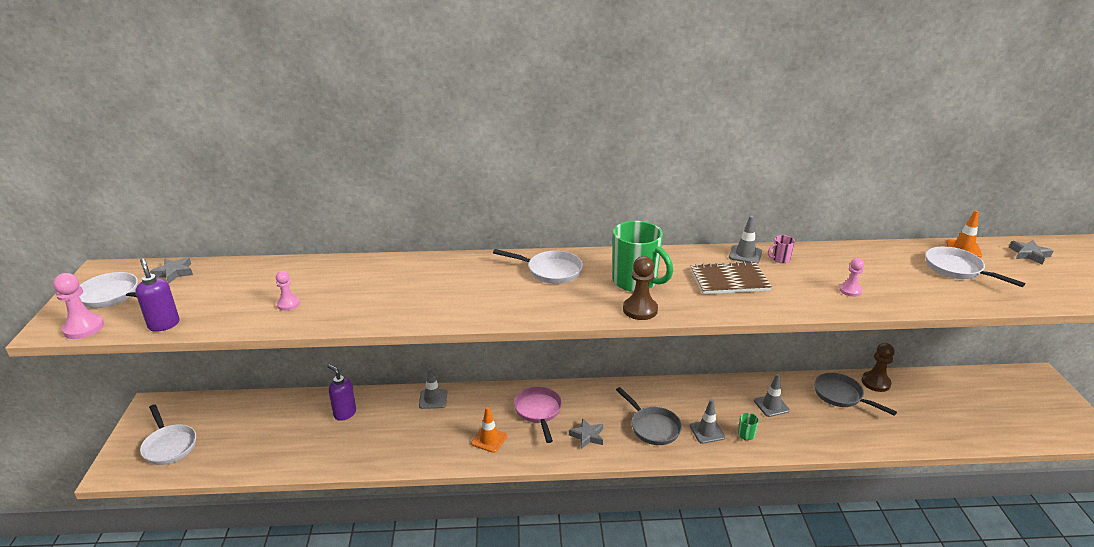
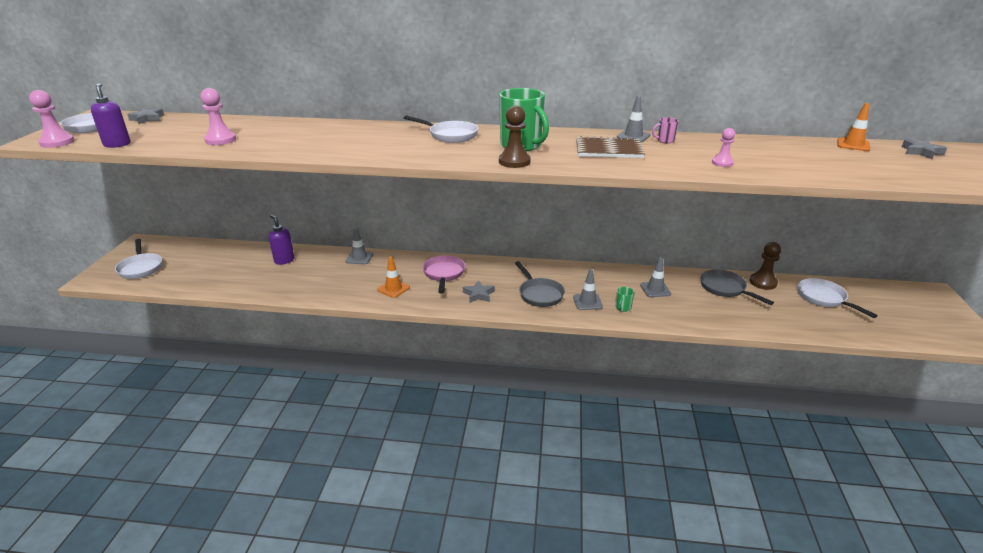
camera: 10 degrees right, 0 degrees up
pink pawn [276,271,300,311] -> pink pawn [201,88,236,145], size x1.57
white pan [926,246,1025,287] -> white pan moved to [798,278,878,318]

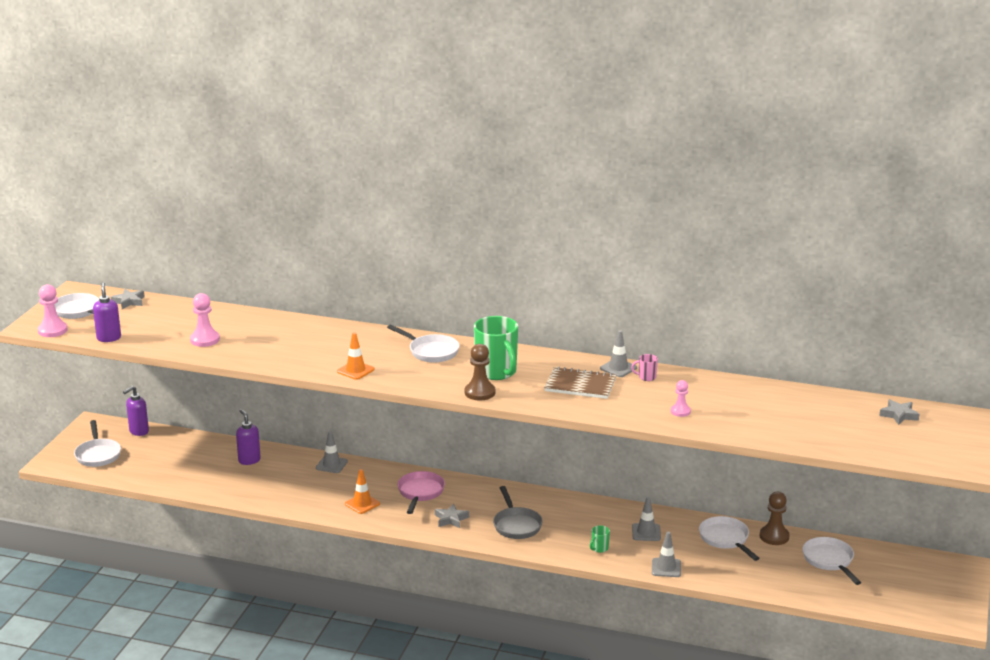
camera: 10 degrees right, 5 degrees down
grey traffic cone [573,269,603,310] -> grey traffic cone moved to [652,532,681,577]
grey pan [700,269,774,305] -> white pan [699,516,760,561]
orange traffic cone [837,103,870,151] -> orange traffic cone moved to [337,332,374,380]
none -> purple soap dispenser [123,386,149,436]

